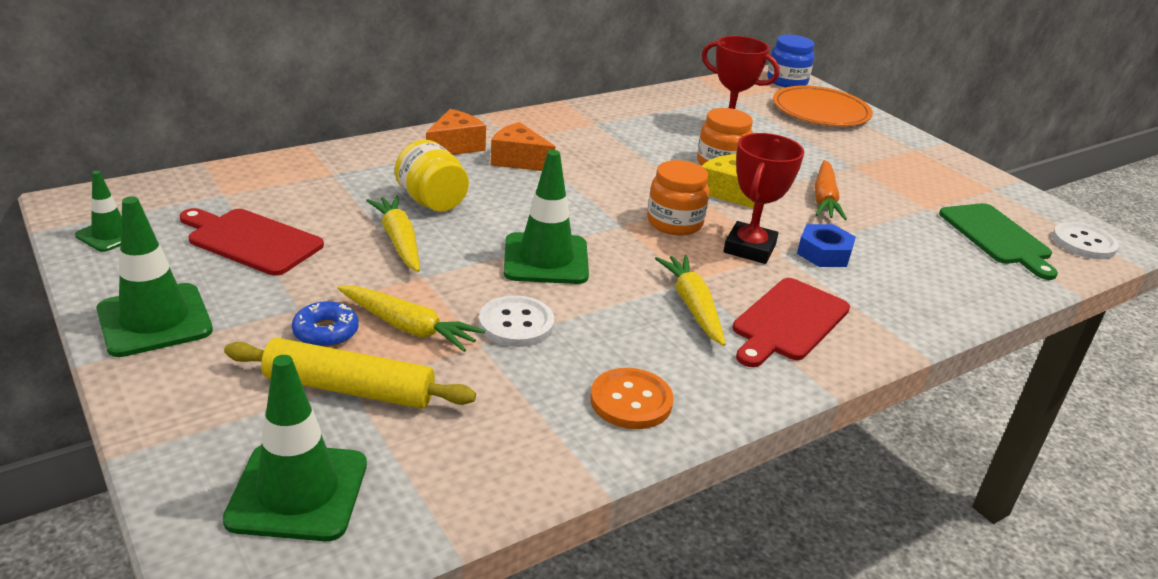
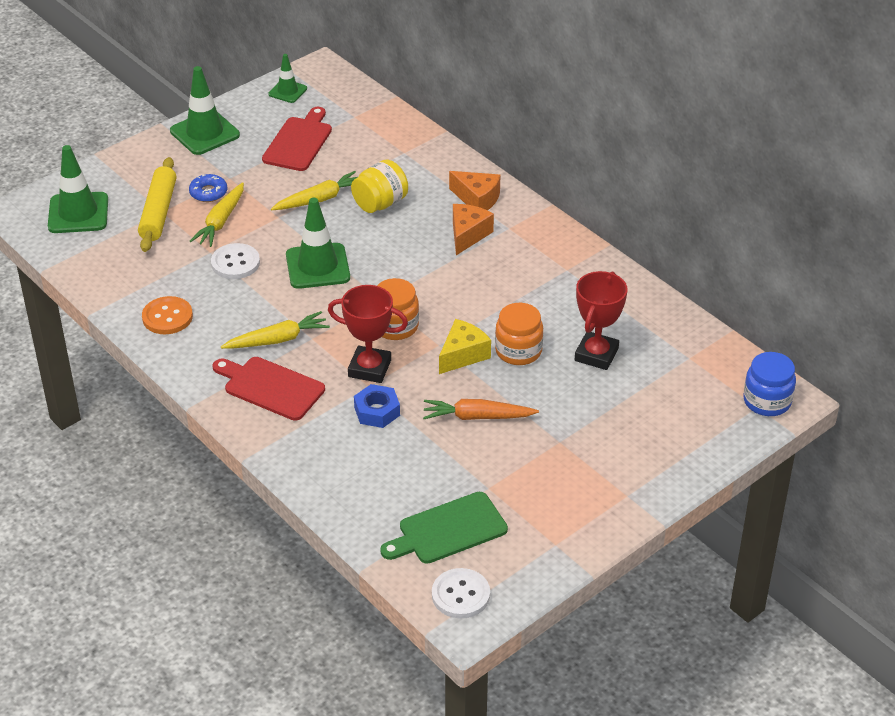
camera: 85 degrees right, 10 degrees up
orange plate [773,85,873,126] -> none

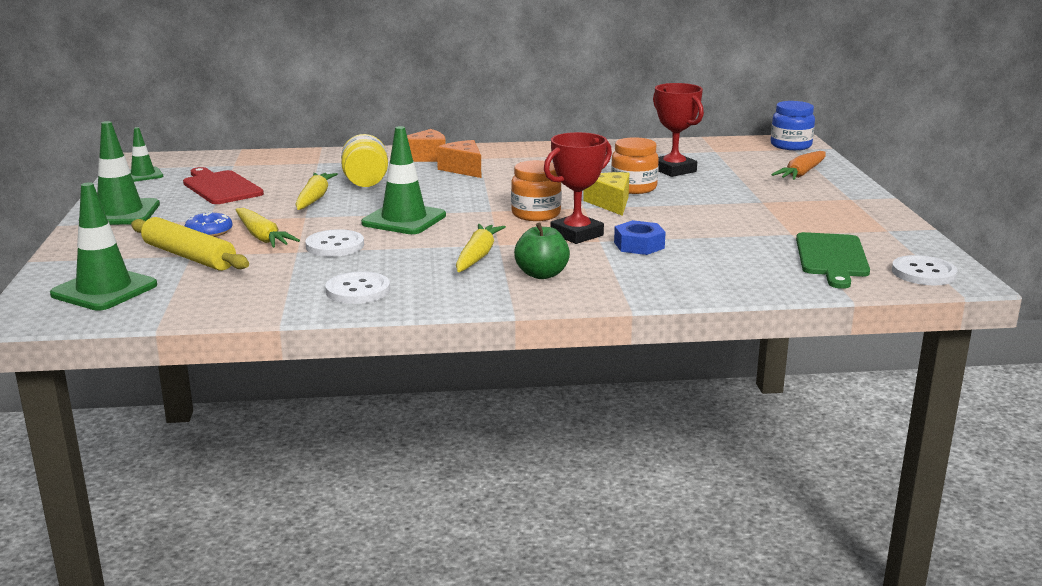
camera: 55 degrees left, 20 degrees down
orange button [142,296,193,334] -> white button [326,272,390,304]
red cutting board [213,357,325,421] -> green apple [514,222,570,279]
orange carrot [423,399,539,420] -> orange carrot moved to [771,151,826,180]

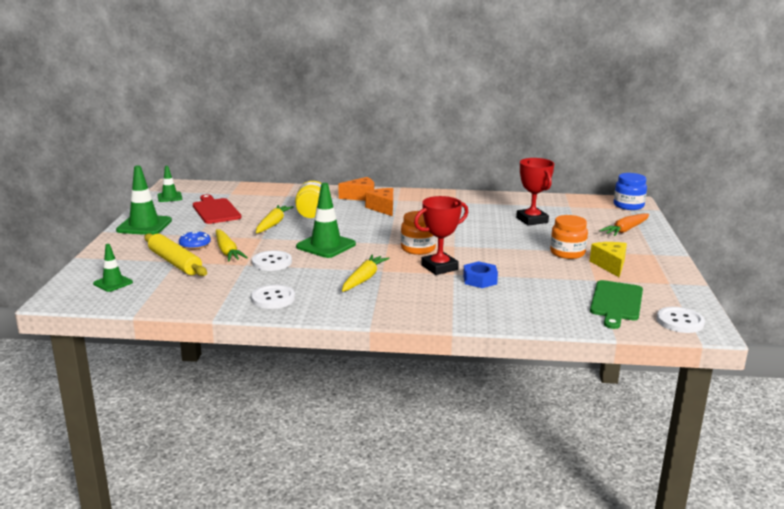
camera: 10 degrees right, 0 degrees up
green traffic cone [50,182,157,311] -> green traffic cone [93,244,133,292], size x0.58
green apple [514,222,570,279] -> none
yellow cheese [583,172,630,216] -> yellow cheese moved to [590,242,627,277]
orange jar [611,137,659,194] -> orange jar moved to [550,215,588,259]

